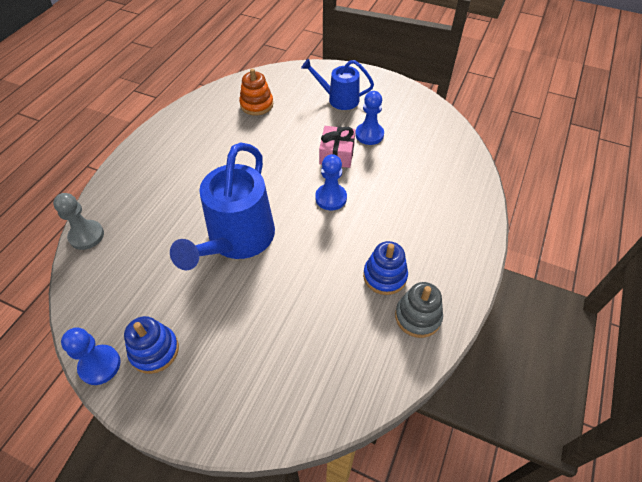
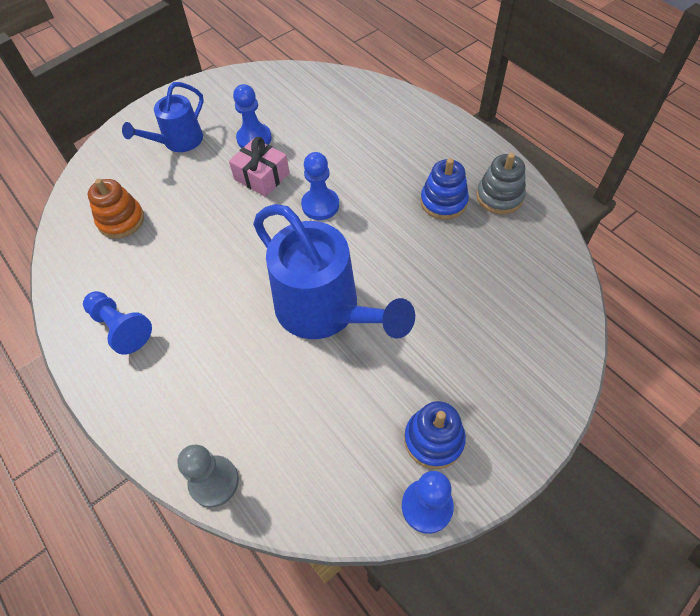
camera: 60 degrees left, 5 degrees up
none -> blue pawn [83,291,152,355]

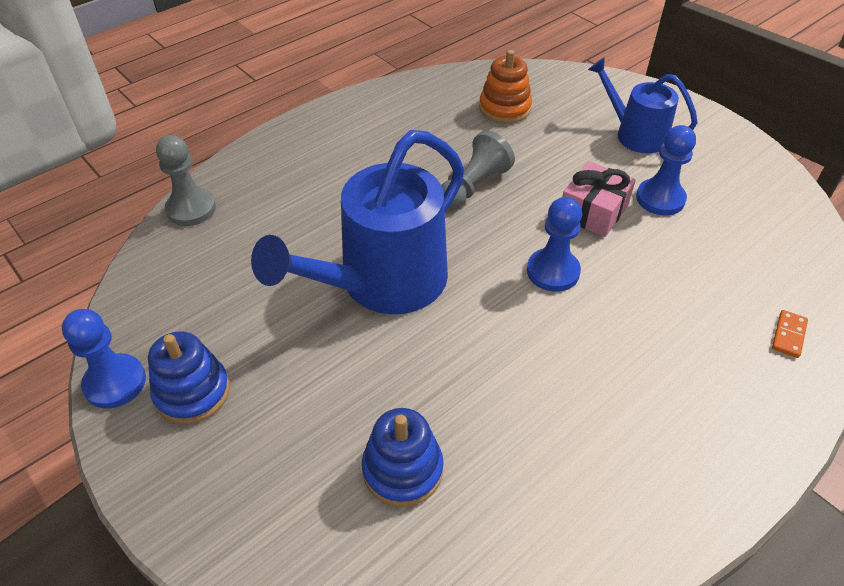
camera: 85 degrees right, 10 degrees down
blue pawn [83,291,152,355] -> none
blue stacking toy [421,158,469,220] -> blue stacking toy moved to [362,408,444,507]
grey stacking toy [476,153,526,214] -> none
none -> grey pawn [441,130,515,208]
none -> orange domino [772,310,808,358]

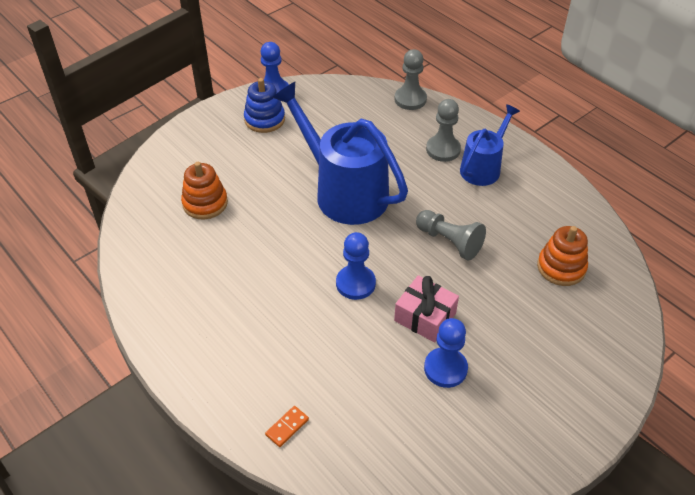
camera: 90 degrees right, 0 degrees up
blue stacking toy [362,408,444,507] -> orange stacking toy [181,162,228,220]
blue watering can [588,57,698,154] -> blue watering can moved to [460,104,520,186]
orange domino [772,310,808,358] -> orange domino turned 75 degrees counterclockwise [265,406,309,447]
none -> grey pawn [426,99,461,162]

